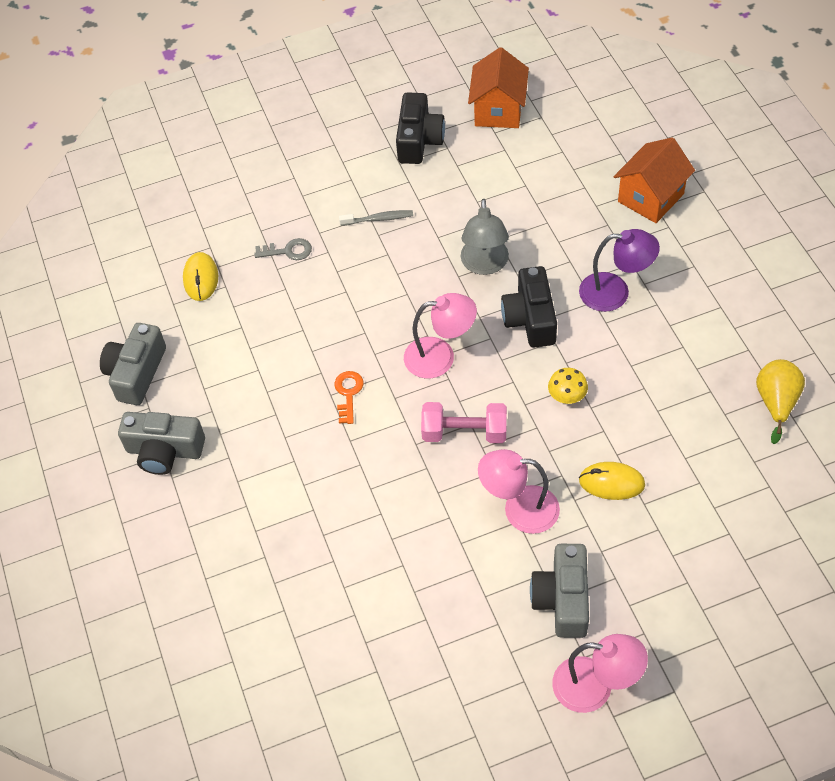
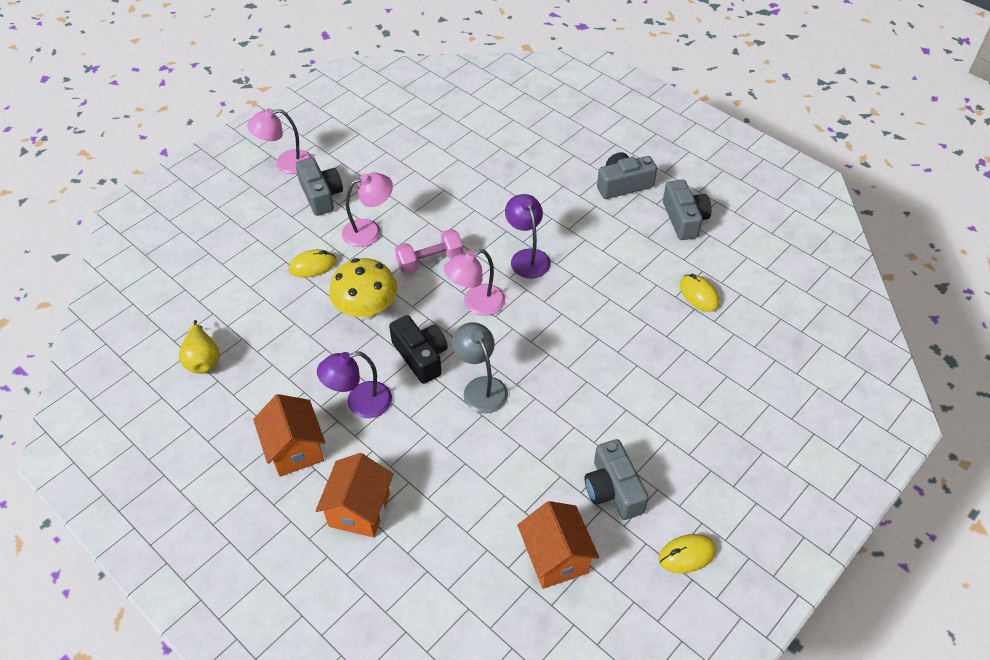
camera: 150 degrees right, 5 degrees down
grey key [254,238,312,260] -> none
orange key [334,371,364,424] -> purple lamp [505,194,551,278]
grey toothbrush [339,210,413,226] -> none
black camera [396,92,445,164] -> grey camera [585,439,649,520]
yellow mushroom [548,368,588,404] -> yellow mushroom [329,258,398,320], size x2.10
none -> orange house [253,394,325,477]
none -> yellow mouse [658,534,716,573]

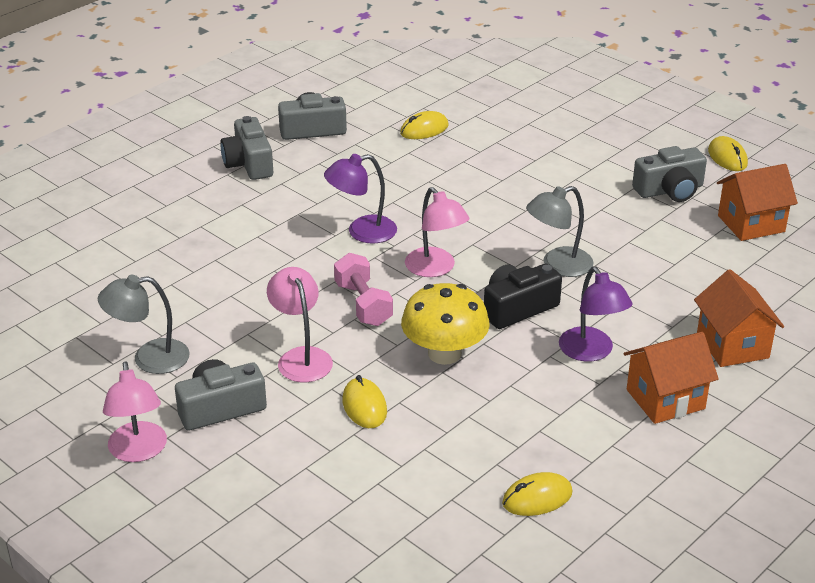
camera: 90 degrees left, 15 degrees down
yellow pear [179,320,220,374] -> yellow mouse [502,472,572,516]
orange house [316,453,393,537] -> orange house turned 60 degrees clockwise [694,269,784,367]
none -> grey lamp [98,275,190,374]

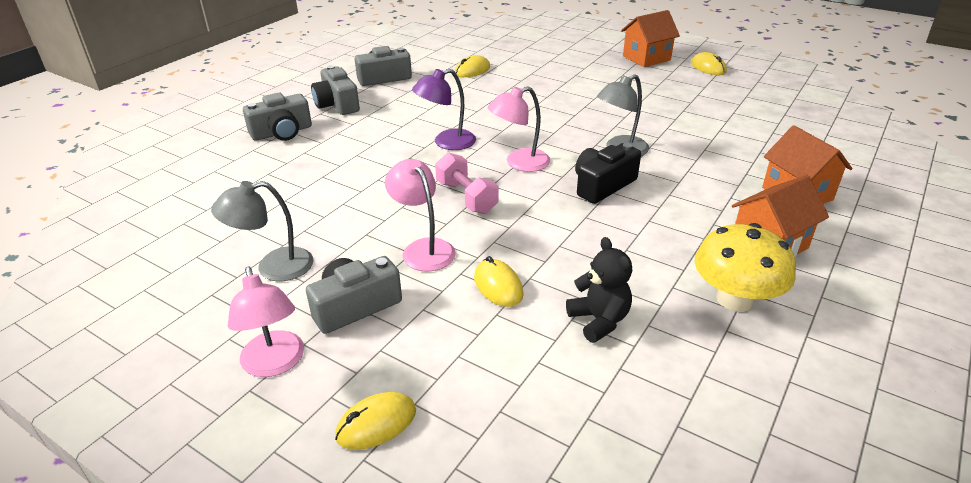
camera: 10 degrees left, 0 degrees up
yellow mushroom [401,283,490,365] -> yellow mushroom moved to [695,223,796,312]
pink lamp [405,187,469,277] -> pink lamp turned 105 degrees clockwise [488,87,550,172]
yellow mouse [502,472,572,516] -> yellow mouse moved to [335,392,416,450]
purple lamp [559,267,632,361] -> none
grey camera [632,146,707,202] -> grey camera moved to [243,93,312,141]
orange house [717,164,798,241] -> orange house moved to [621,10,680,67]
none -> black teddy bear [566,237,632,343]

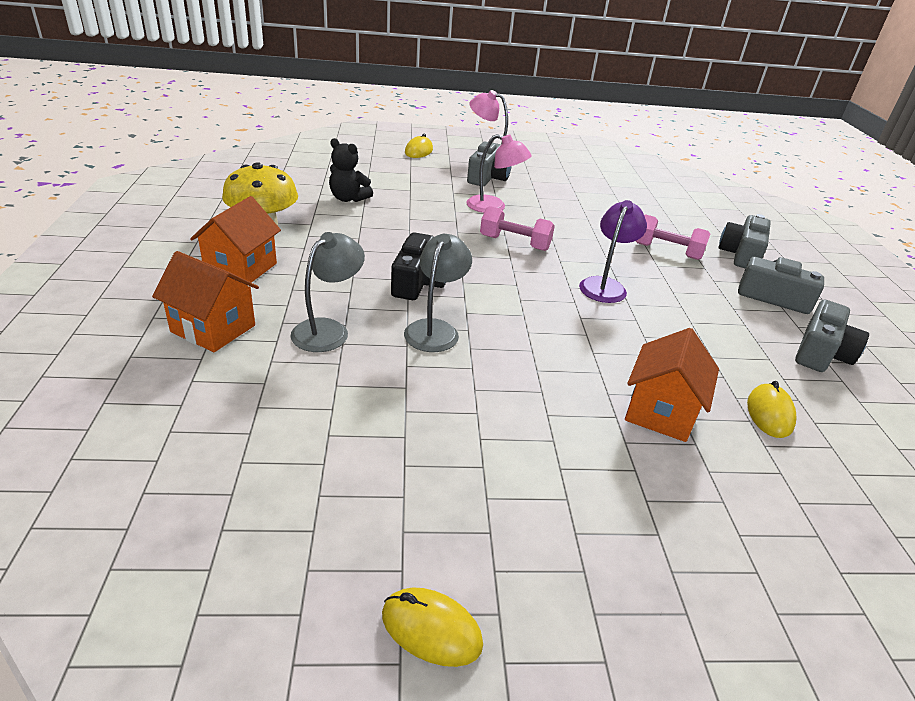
camera: 140 degrees right, 0 degrees up
grey lamp [211,181,313,281] -> grey lamp moved to [290,232,365,352]
yellow mouse [474,256,524,307] -> none
pink lamp [488,87,550,172] -> none
orange house [621,10,680,67] -> orange house moved to [625,328,719,442]
none -> pink dumbbell [636,214,710,260]

